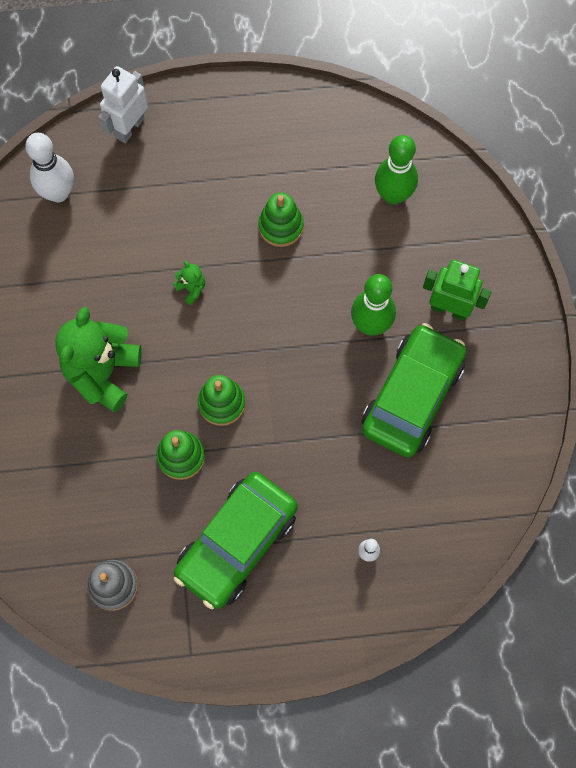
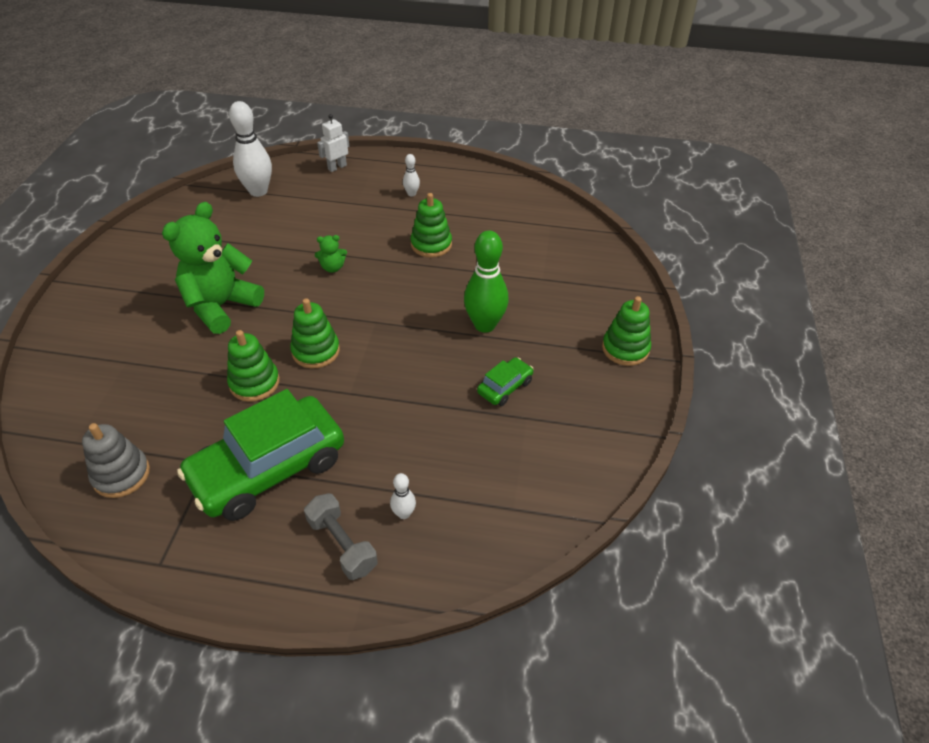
camera: 15 degrees right, 25 degrees down
white robot [98,66,148,143] -> white robot [317,114,349,172], size x0.65
green teddy bear [173,261,205,305] -> green teddy bear turned 105 degrees clockwise [315,235,347,273]
green car [361,323,466,457] -> green car [477,357,533,406], size x0.44
green bowling pin [375,135,418,205] -> none
green robot [423,260,491,321] -> none
none -> grey dumbbell [304,493,378,580]
none -> white bowling pin [403,154,420,197]
none -> green stacking toy [602,296,651,366]

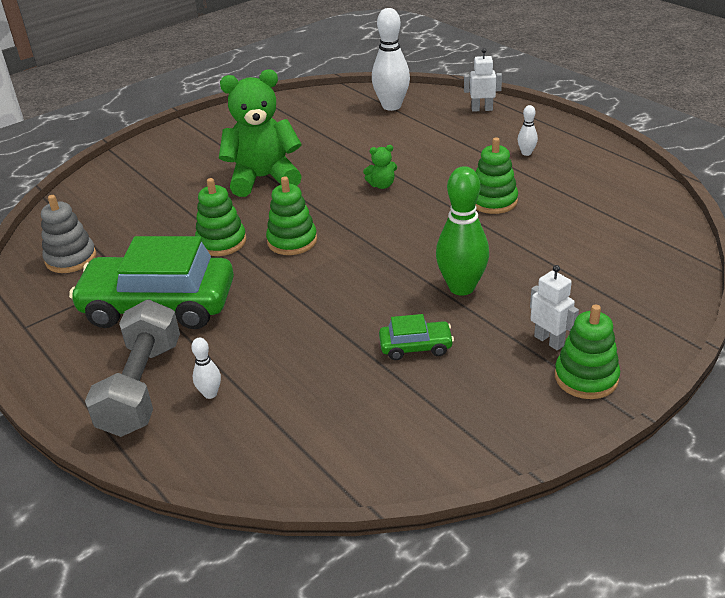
camera: 45 degrees right, 10 degrees down
grey dumbbell [304,493,378,580] -> grey dumbbell [85,300,180,437], size x1.56
green teddy bear [315,235,347,273] -> green teddy bear turned 45 degrees counterclockwise [363,145,397,189]
none -> white robot [530,265,579,350]

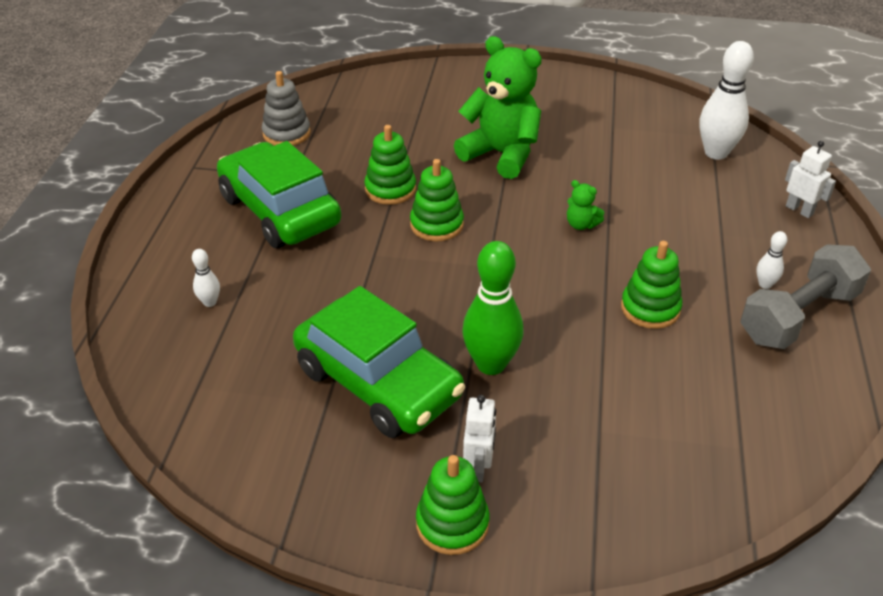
camera: 45 degrees right, 5 degrees up
grey dumbbell [85,300,180,437] -> grey dumbbell moved to [741,244,871,349]
green car [379,314,454,360] -> green car [293,286,465,438], size x2.28

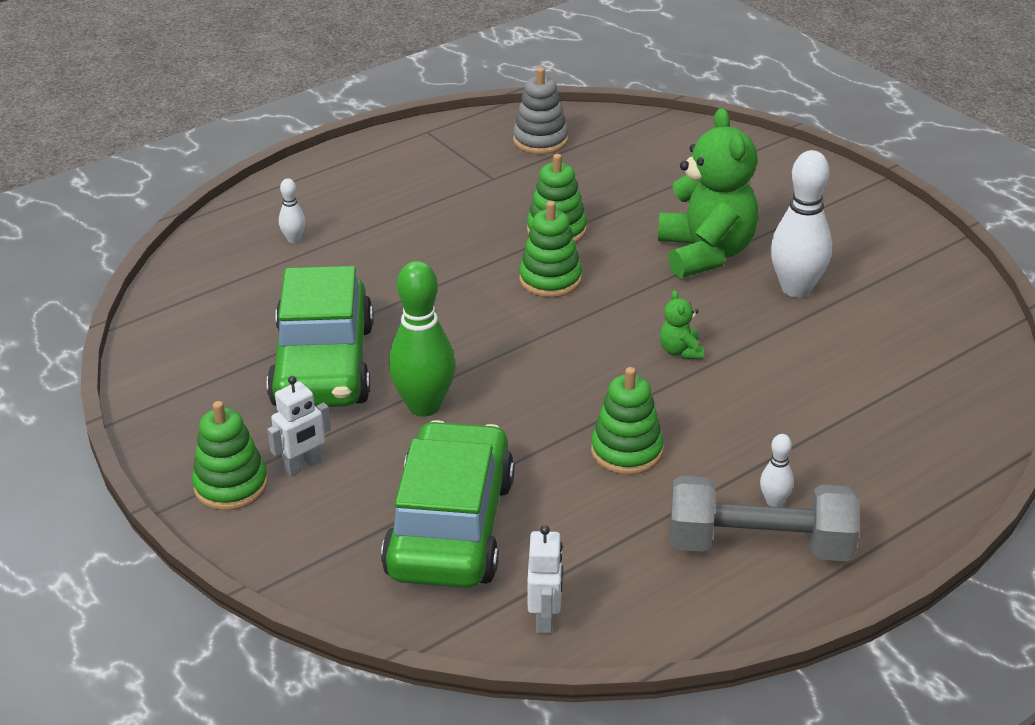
camera: 45 degrees right, 5 degrees down
green car [217,141,341,248] -> green car moved to [381,420,515,588]
white bowling pin [699,41,754,160] -> white bowling pin moved to [771,150,832,298]
white robot [785,141,836,218] -> white robot moved to [527,525,563,634]

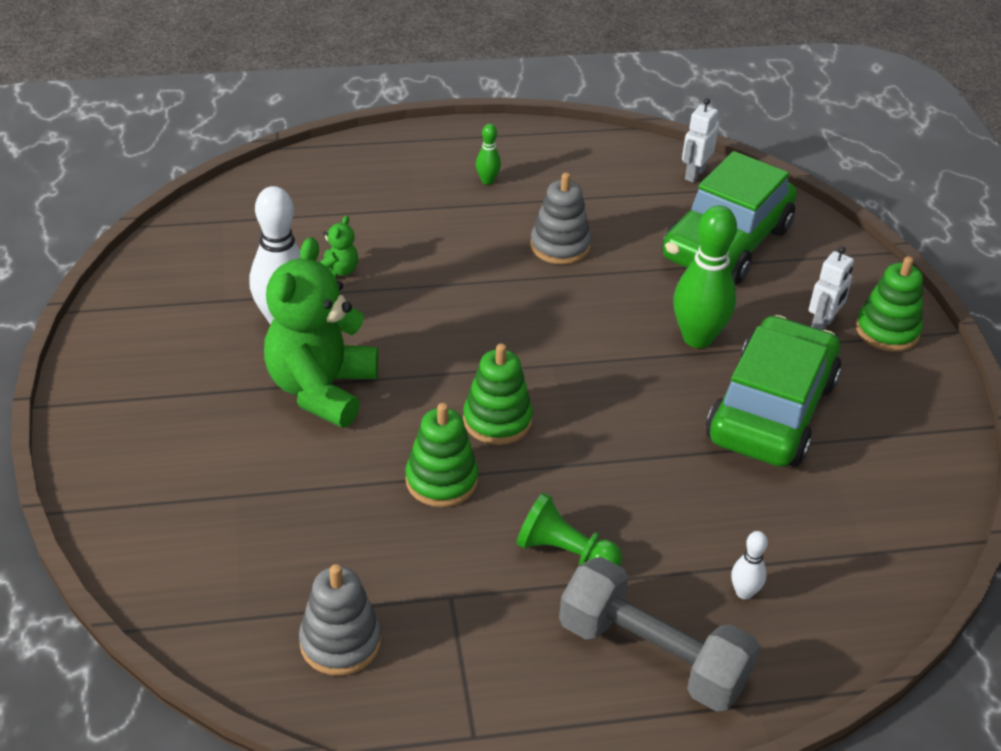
camera: 155 degrees left, 5 degrees up
white robot [267,376,331,476] -> white robot turned 135 degrees clockwise [809,246,854,330]
green stacking toy [591,367,664,475] -> grey stacking toy [530,172,591,265]
green teddy bear [660,290,704,359] -> green teddy bear moved to [320,216,358,277]
grey dumbbell [670,475,859,561] -> grey dumbbell moved to [559,557,760,712]
white bowling pin [760,434,794,507] -> green bowling pin [476,124,501,185]
none -> green pawn [516,492,622,566]

